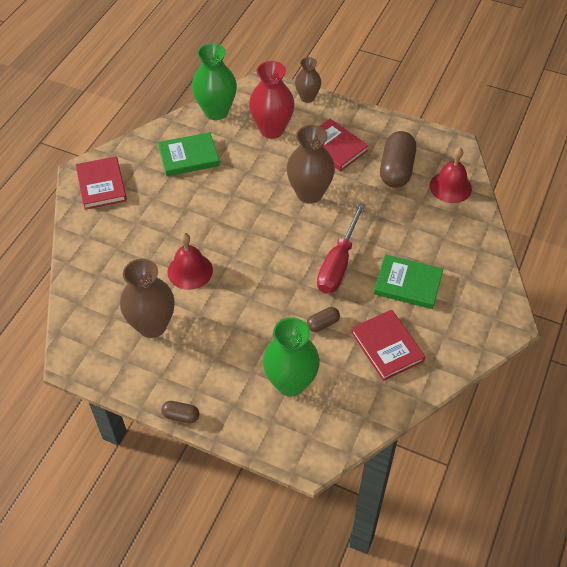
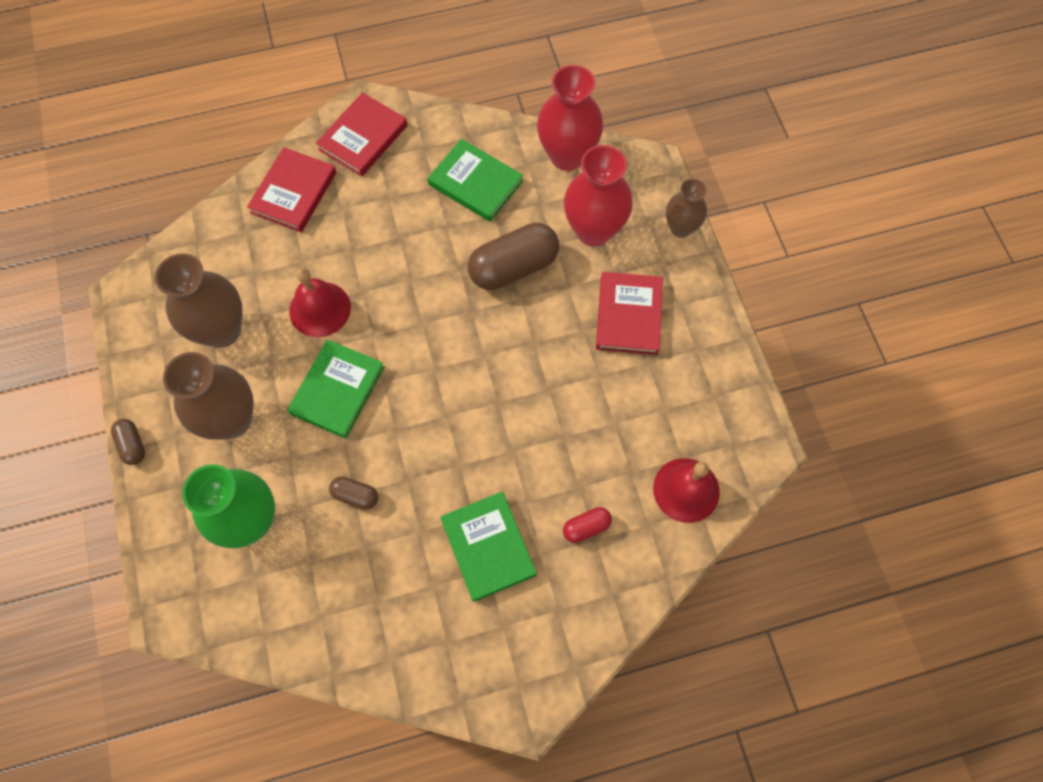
camera: 50 degrees right, 15 degrees up
green vase [192,43,237,120] -> red vase [537,65,603,171]
brown vase [287,125,335,204] -> brown vase moved to [163,352,254,440]
red screwdriver [317,203,365,294] -> none
red book [351,310,425,381] -> red book moved to [247,147,336,232]
brown capsule [380,131,416,188] -> brown capsule moved to [468,223,559,290]
none -> green book [287,340,384,439]
none -> red capsule [563,507,612,543]

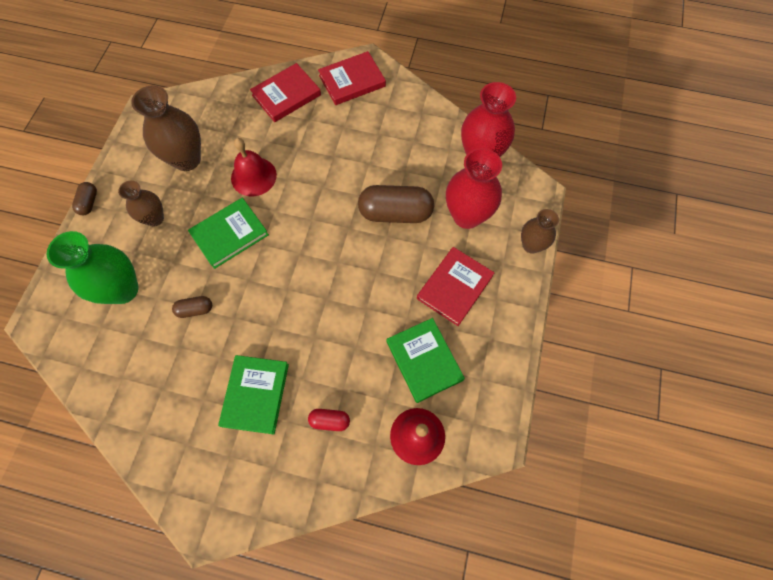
camera: 30 degrees right, 0 degrees up
brown vase [163,352,254,440] -> brown vase [118,180,164,227], size x0.61
brown capsule [329,476,378,510] -> brown capsule turned 60 degrees counterclockwise [172,296,212,318]
green book [428,139,523,222] -> green book moved to [387,318,465,403]

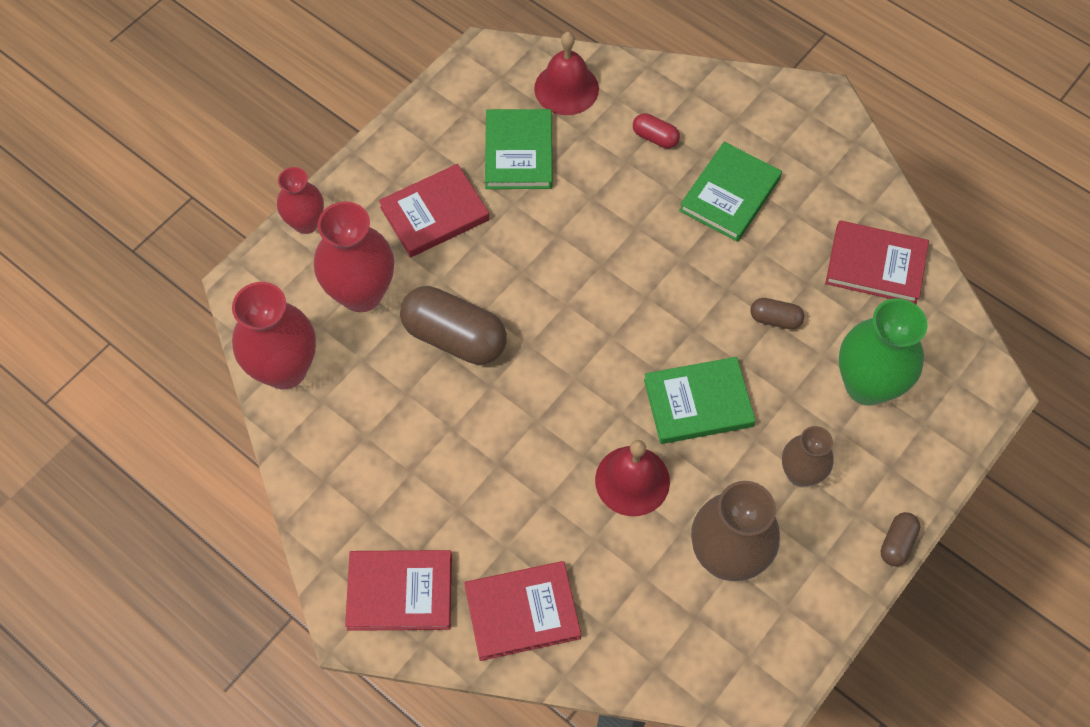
camera: 155 degrees left, 5 degrees down
brown vase [521,209,559,254] -> red vase [277,167,324,234]
none -> red book [825,220,929,304]

